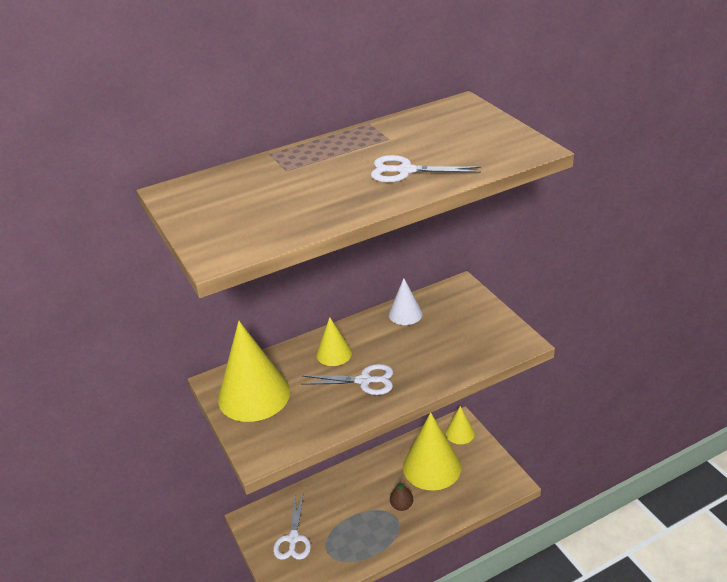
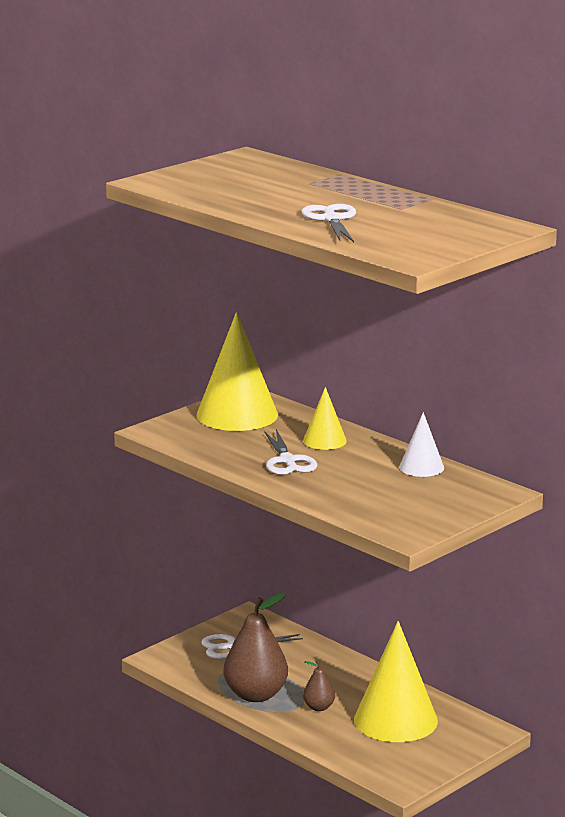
camera: 70 degrees right, 15 degrees down
yellow cone [445,406,475,444] -> none
none -> brown pear [223,593,288,702]

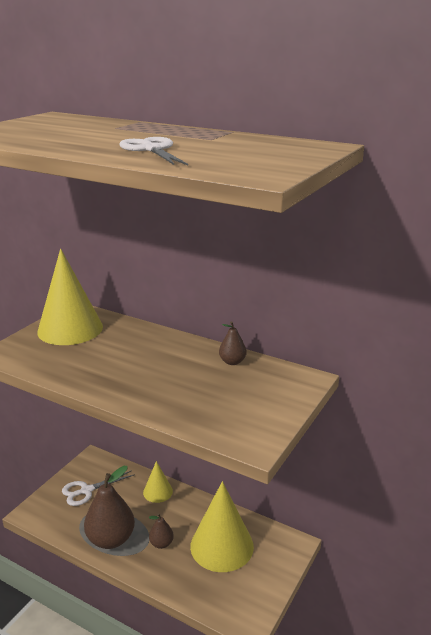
camera: 15 degrees left, 5 degrees up
white scissors [264,429,317,475] -> none
yellow cone [303,387,347,450] -> yellow cone moved to [143,461,173,503]
white cone [399,412,444,477] -> brown pear [219,321,247,365]

